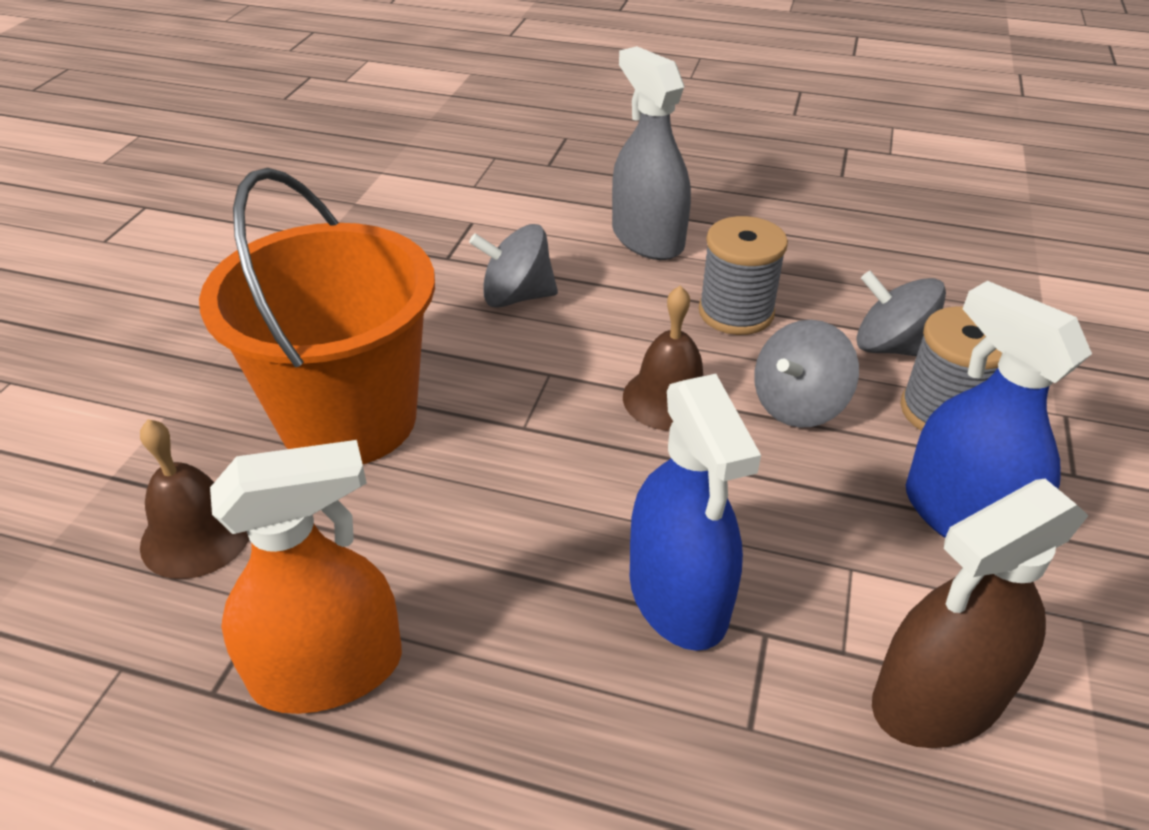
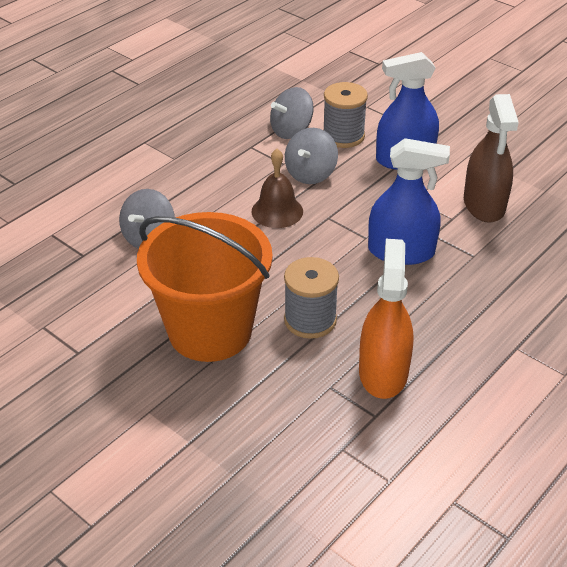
camera: 65 degrees left, 0 degrees up
brown bell [140,419,249,579] -> none
grey spray bottle [612,46,691,260] -> none
grey spool [699,216,788,335] -> grey spool moved to [284,257,339,339]
grey spinning top [754,320,859,428] -> grey spinning top turned 45 degrees clockwise [285,128,338,184]

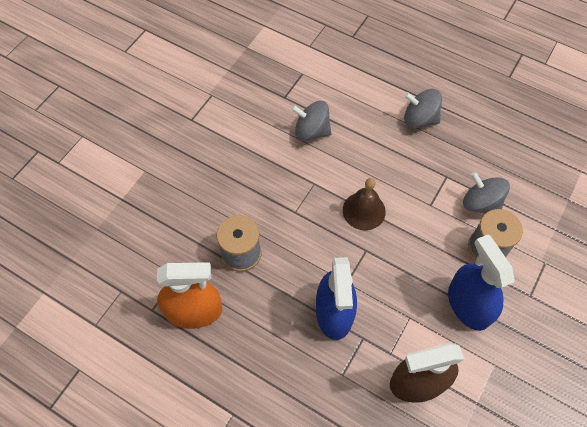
camera: 80 degrees right, 20 degrees up
orange bucket [137,212,273,362] -> none
grey spinning top [285,128,338,184] -> grey spinning top moved to [404,89,442,128]

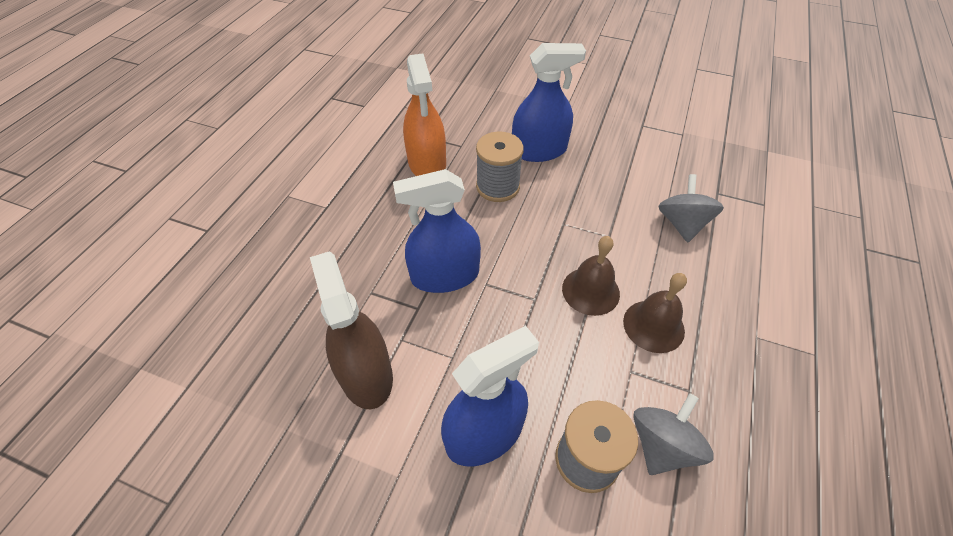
camera: 80 degrees right, 10 degrees down
grey spinning top [404,89,442,128] -> none
none -> blue spray bottle [512,43,586,162]
none -> brown bell [623,273,687,353]

